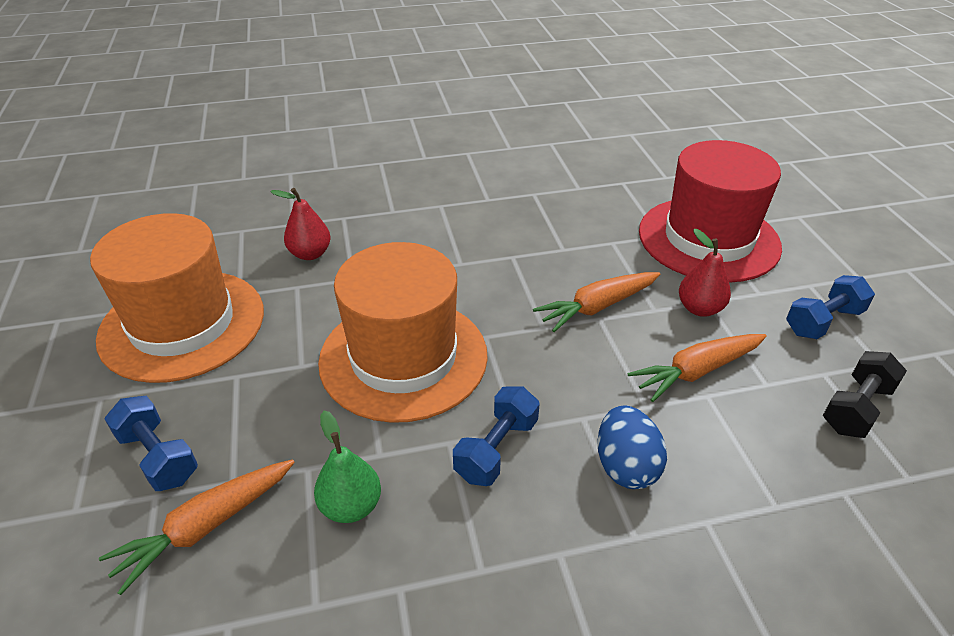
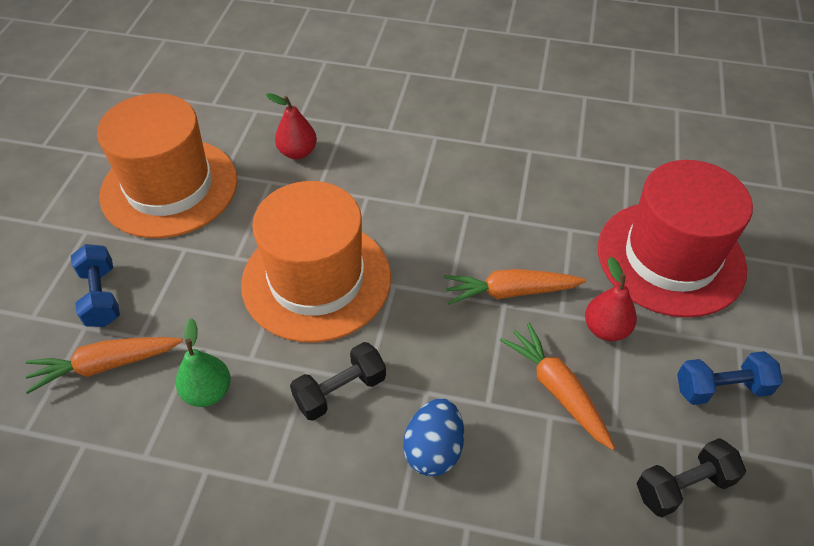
camera: 25 degrees right, 10 degrees up
blue dumbbell [453,386,540,486] -> black dumbbell [290,342,386,421]
orange carrot [627,334,767,402] -> orange carrot turned 60 degrees clockwise [500,323,615,450]

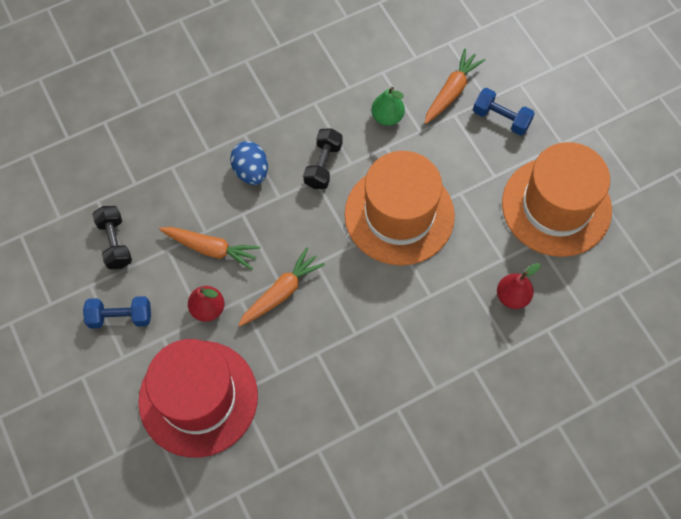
camera: 140 degrees right, 15 degrees up
black dumbbell [636,438,746,517] -> black dumbbell turned 45 degrees counterclockwise [92,206,132,269]
blue dumbbell [677,351,783,405] -> blue dumbbell turned 45 degrees clockwise [83,296,151,329]

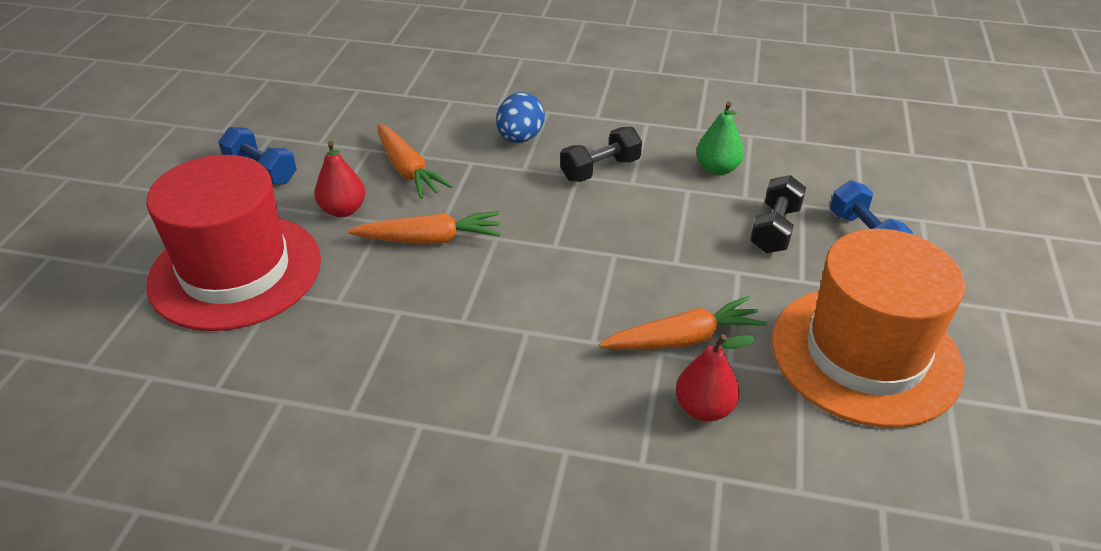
camera: 40 degrees right, 25 degrees down
black dumbbell [92,206,132,269] -> black dumbbell moved to [750,175,806,253]
orange hat [345,151,455,265] -> none
orange carrot [425,49,485,124] -> orange carrot moved to [599,296,767,349]

